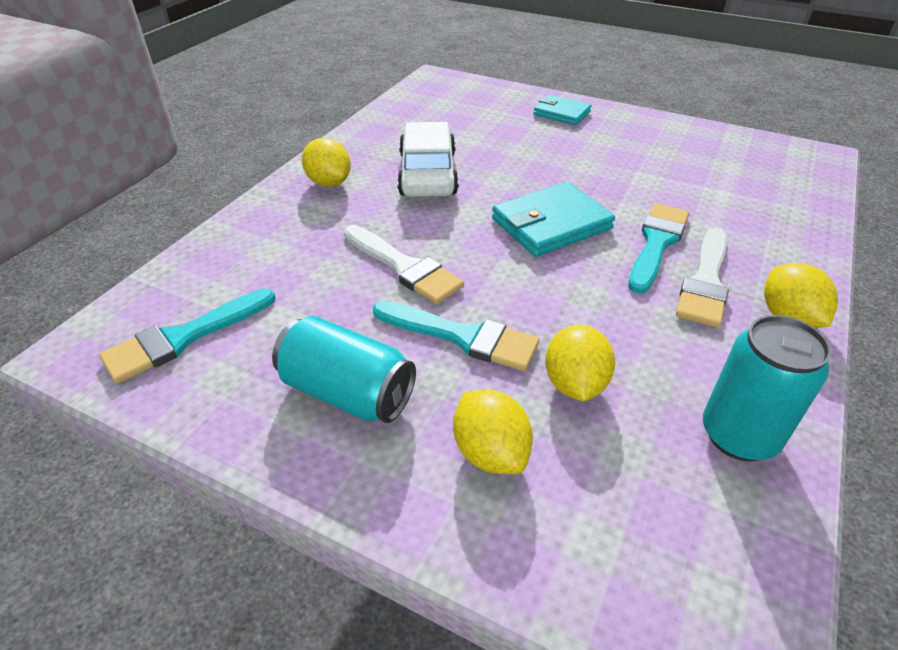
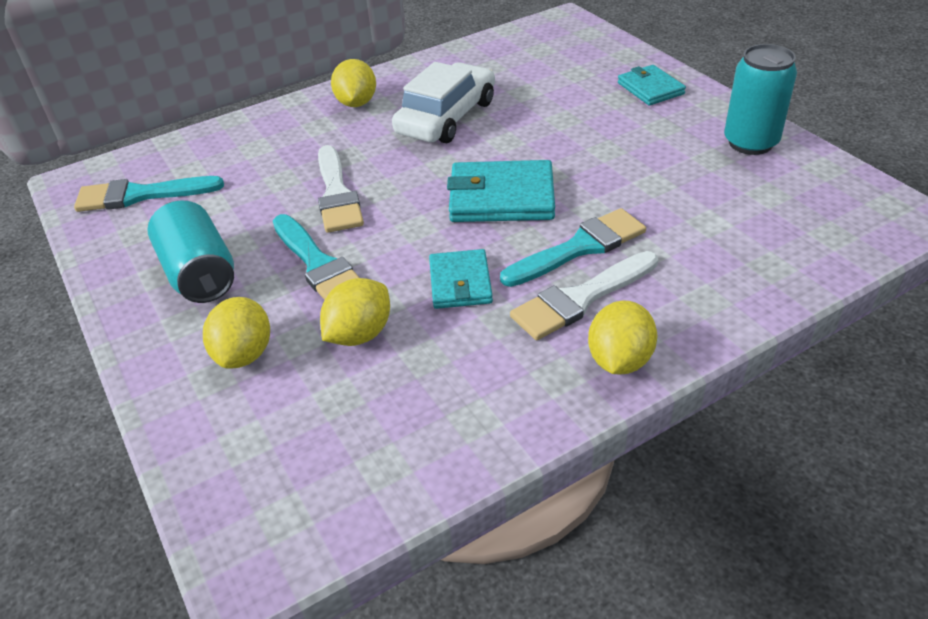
camera: 35 degrees right, 0 degrees up
turquoise can [703,315,831,461] -> turquoise can moved to [724,44,797,155]
none -> turquoise wallet [429,249,493,309]

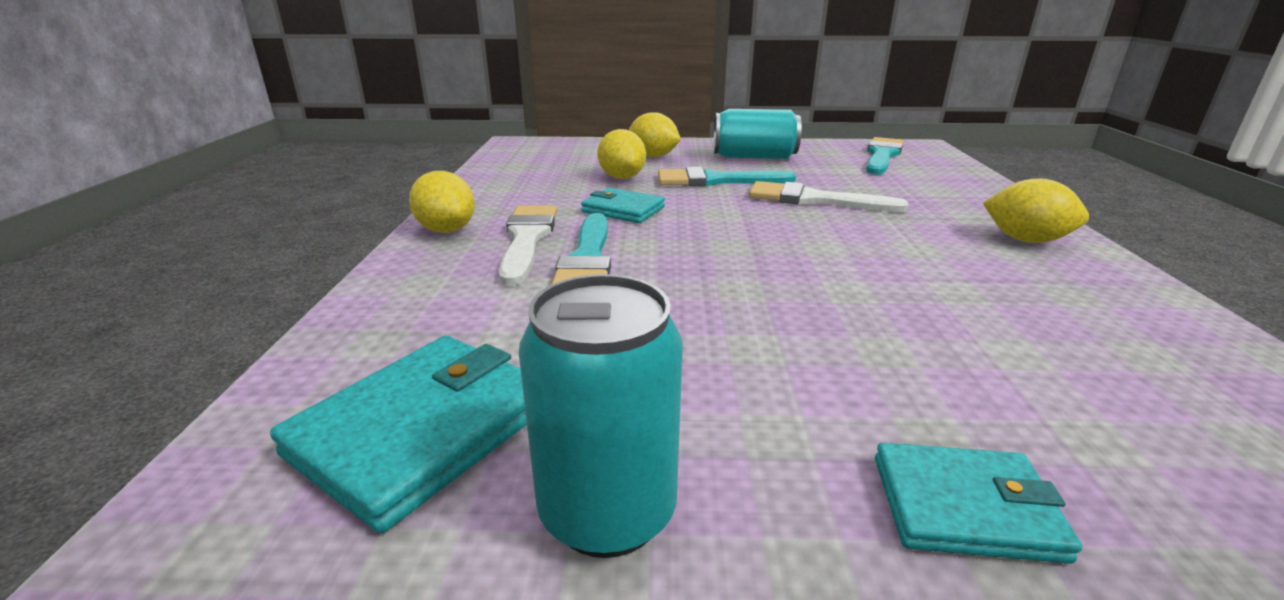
camera: 120 degrees right, 15 degrees down
white car [392,62,495,143] -> none
turquoise wallet [447,160,555,222] -> turquoise wallet moved to [270,335,527,533]

